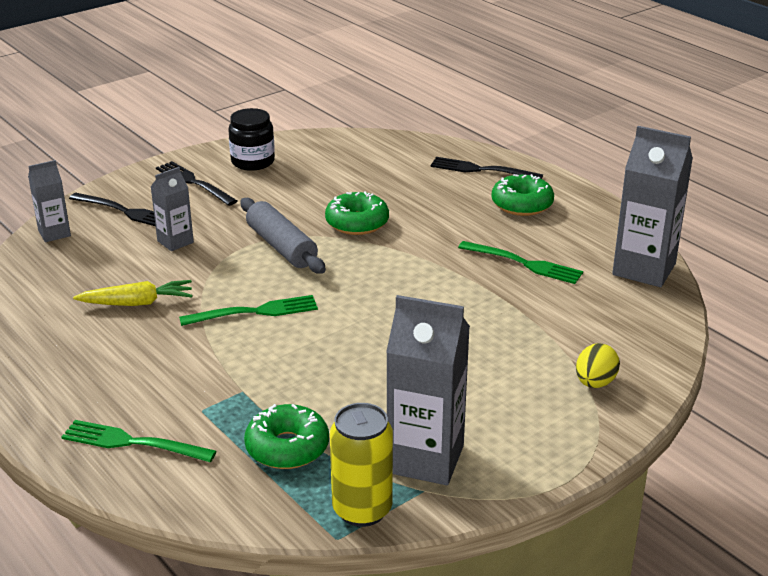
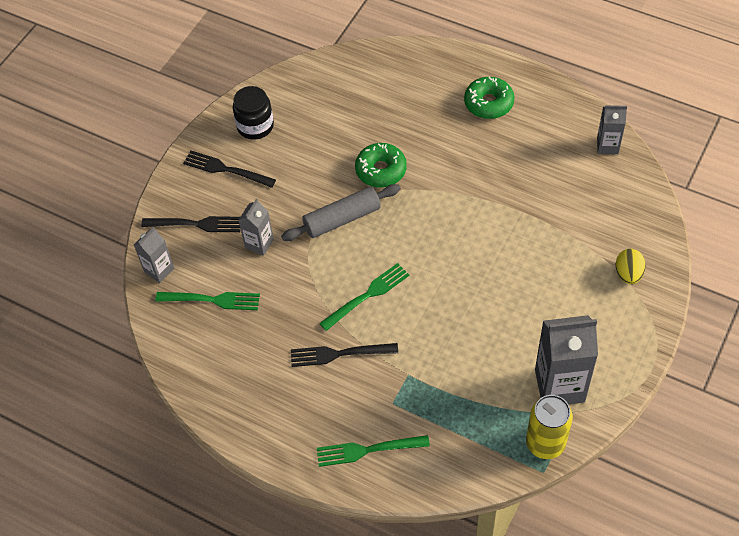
camera: 20 degrees left, 25 degrees up
yellow carrot [73,280,192,306] -> none
grey rolling pin [241,198,326,274] -> grey rolling pin turned 60 degrees counterclockwise [281,184,401,241]
green donut [244,404,329,469] -> none
black fork [430,157,543,179] -> black fork moved to [291,343,398,367]
green fork [458,241,583,284] -> green fork moved to [155,292,260,310]
grey carton [612,126,693,287] -> grey carton [597,105,627,154], size x0.54

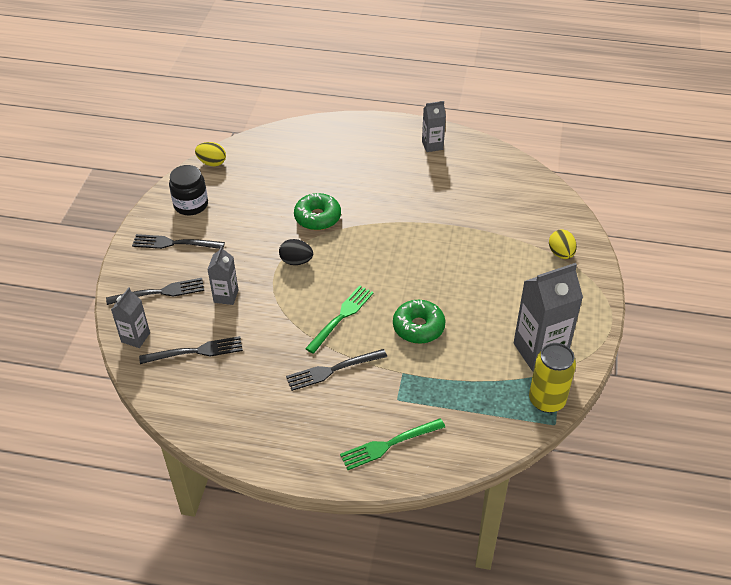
camera: 20 degrees left, 10 degrees down
green fork [155,292,260,310] -> black fork [139,336,243,364]
grey rolling pin [281,184,401,241] -> black egg [279,239,313,265]
green donut [464,77,514,119] -> green donut moved to [393,300,446,344]
grey carton [597,105,627,154] -> grey carton moved to [422,101,446,152]
none -> yellow egg [195,142,226,166]

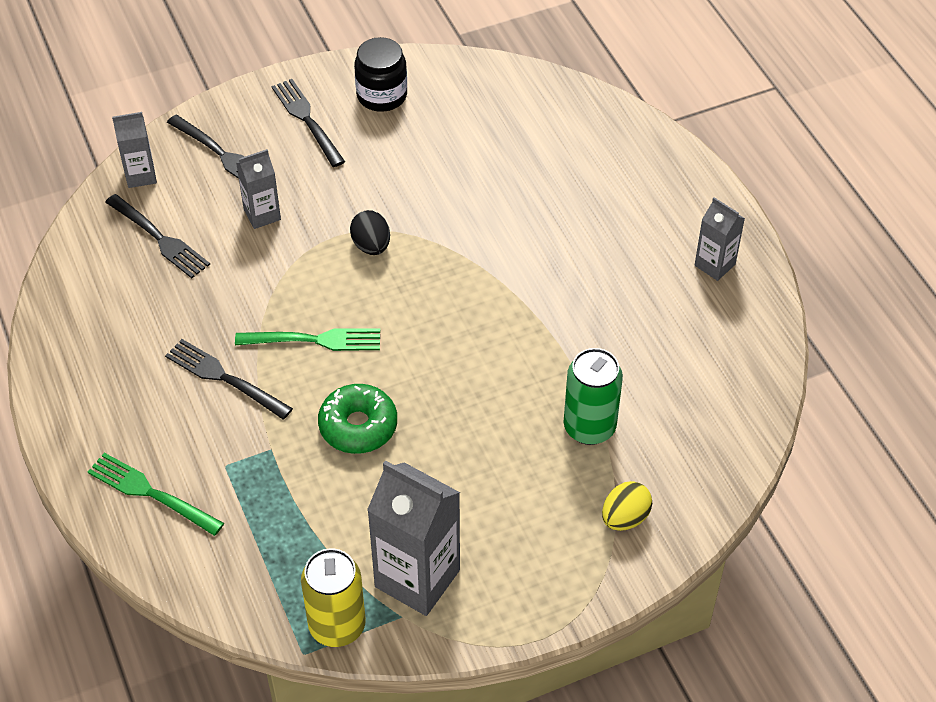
camera: 55 degrees right, 5 degrees up
yellow egg [195,142,226,166] -> none
green donut [294,193,341,230] -> none
none -> green can [564,348,623,445]

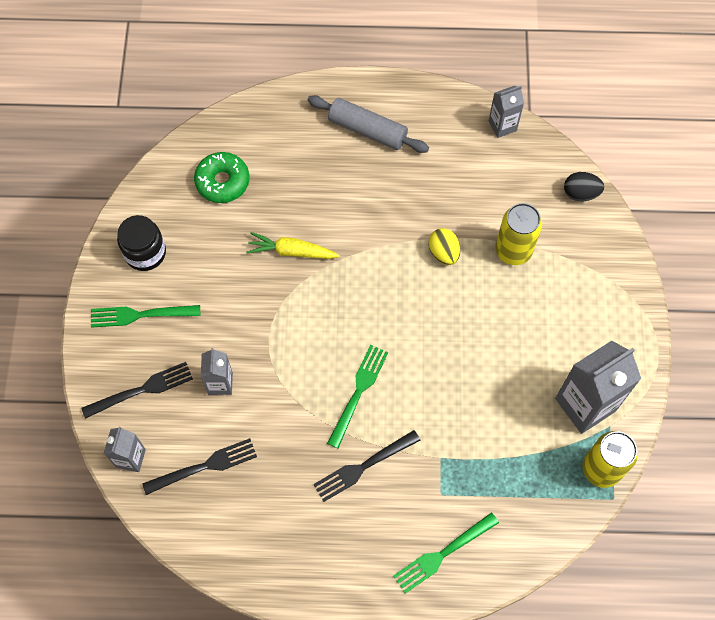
camera: 65 degrees left, 15 degrees up
black fork [272,79,345,167] -> green fork [91,305,200,328]
green donut [318,384,397,454] -> green donut moved to [194,152,249,203]
black egg [350,210,390,255] -> black egg moved to [564,172,604,201]
green can [564,348,623,445] -> yellow can [495,203,542,265]
yellow egg [602,481,652,531] -> yellow egg moved to [429,228,461,265]
grey carton [694,197,745,281] -> grey carton moved to [489,85,524,138]
none -> yellow carrot [246,232,340,259]
none -> grey rolling pin [307,95,429,153]

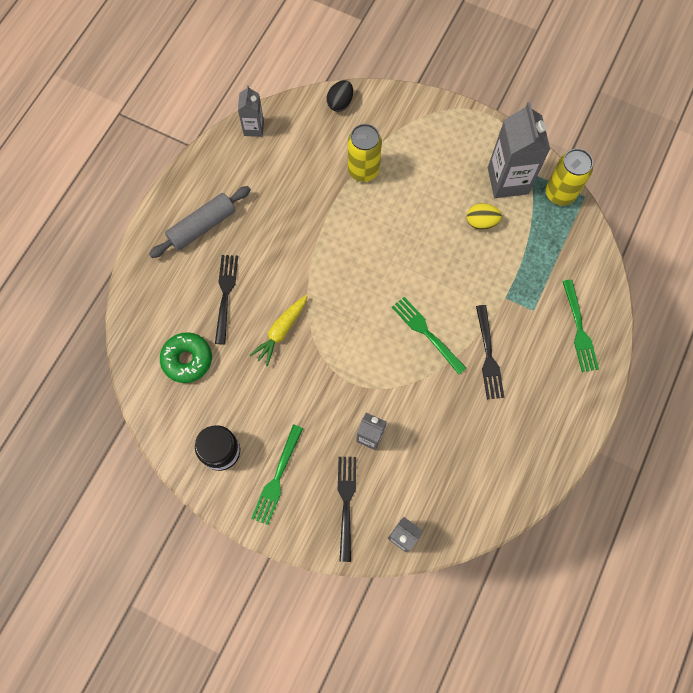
camera: 65 degrees left, 5 degrees up
black fork [142,438,257,495] -> black fork moved to [215,255,238,344]
yellow egg [429,228,461,265] -> yellow egg moved to [467,203,502,230]

